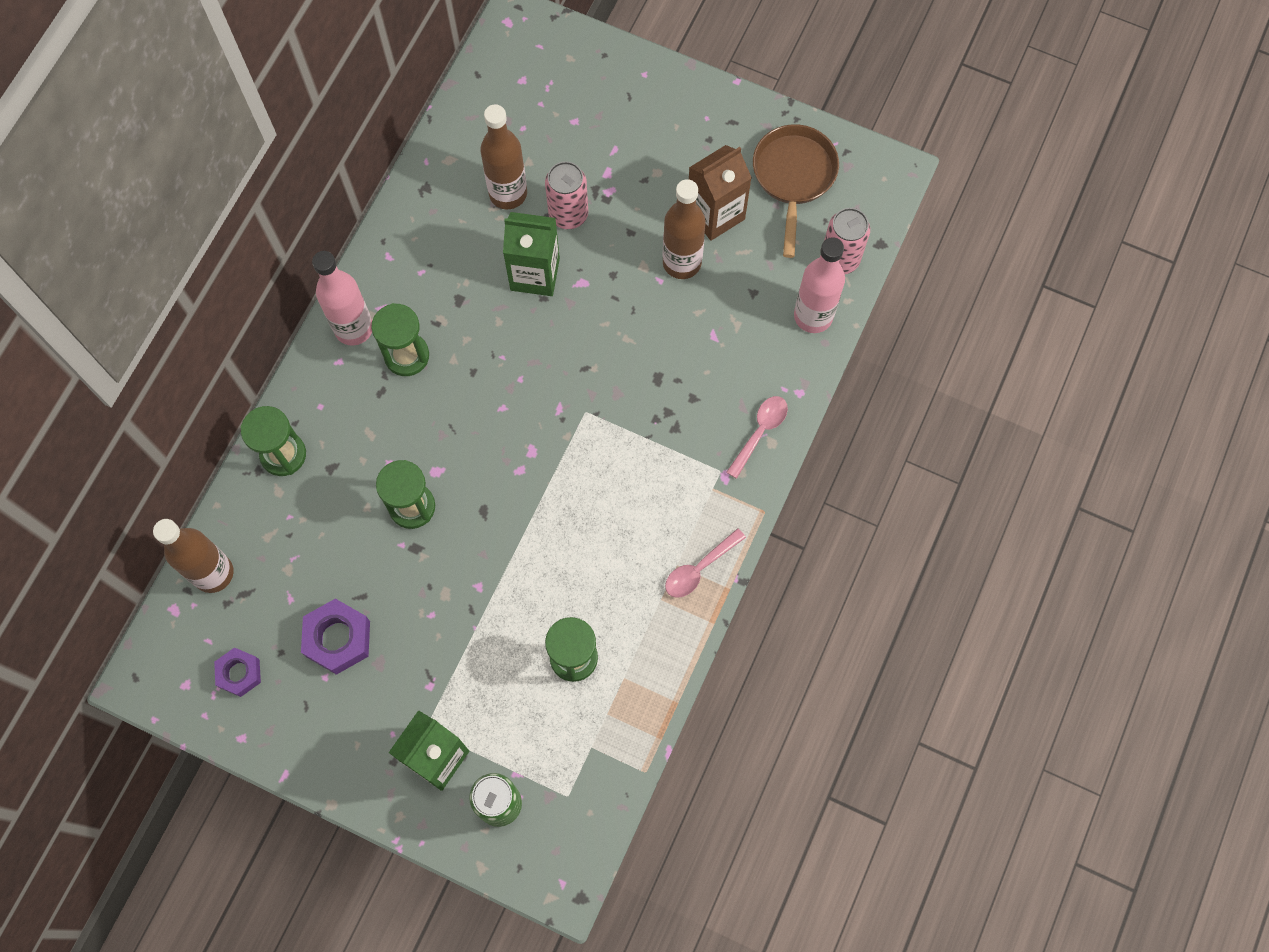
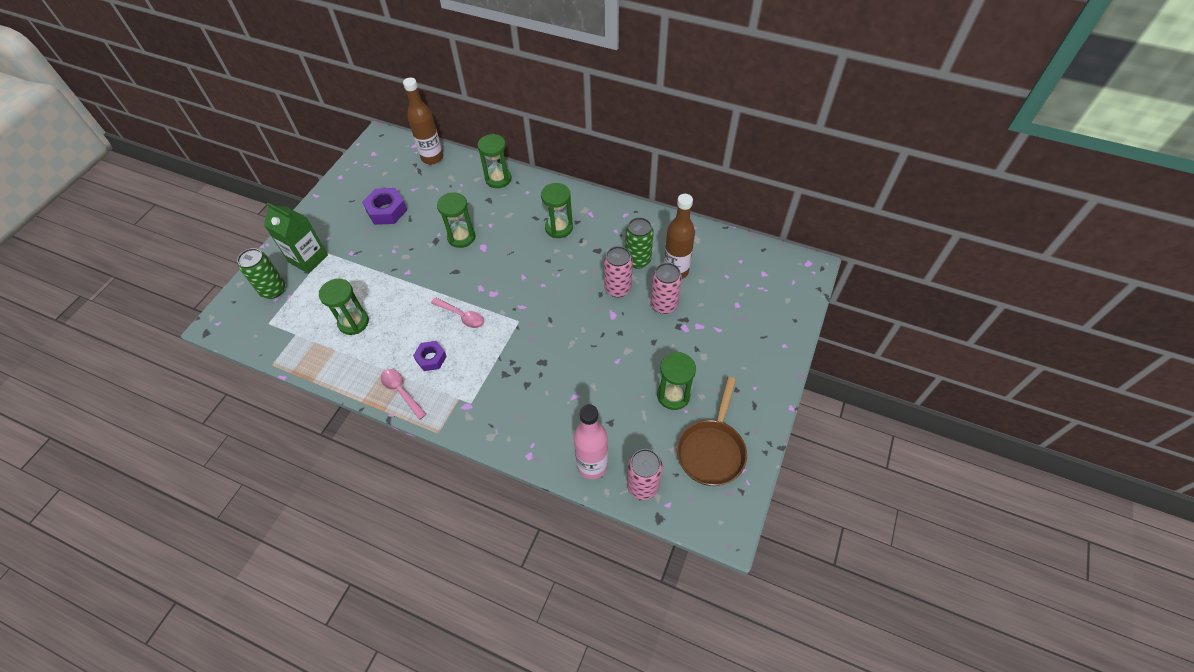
camera: 90 degrees right, 15 degrees down
purple nut [214,647,261,697] -> purple nut moved to [413,341,447,371]
pink bottle [312,251,372,346] -> none
green carton [503,212,560,296] -> pink can [604,246,633,297]
brown bottle [663,179,706,279] -> none
brown carton [689,145,752,241] -> green hourglass [657,352,696,410]
pink spoon [726,396,788,479] -> pink spoon moved to [431,297,484,328]
brown pan [753,124,839,258] -> brown pan turned 105 degrees clockwise [677,377,747,486]
none -> green can [625,217,654,269]

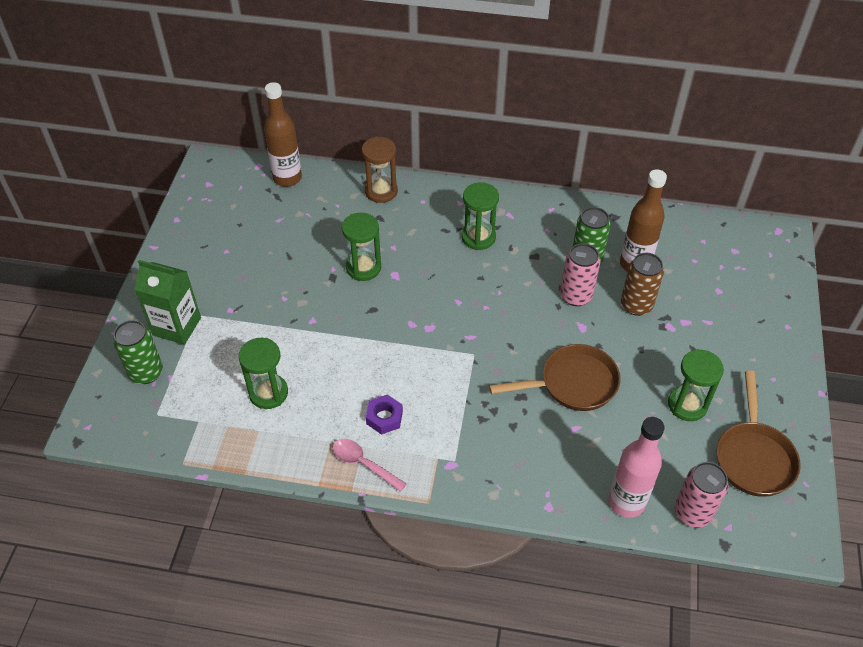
camera: 15 degrees left, 5 degrees down
purple nut [362,188,407,225] -> none
pink spoon [431,297,484,328] -> none
green hourglass [478,134,511,188] -> brown hourglass [362,136,398,203]
pink can [650,263,682,314] -> brown can [621,253,664,316]
none -> brown pan [489,344,621,411]

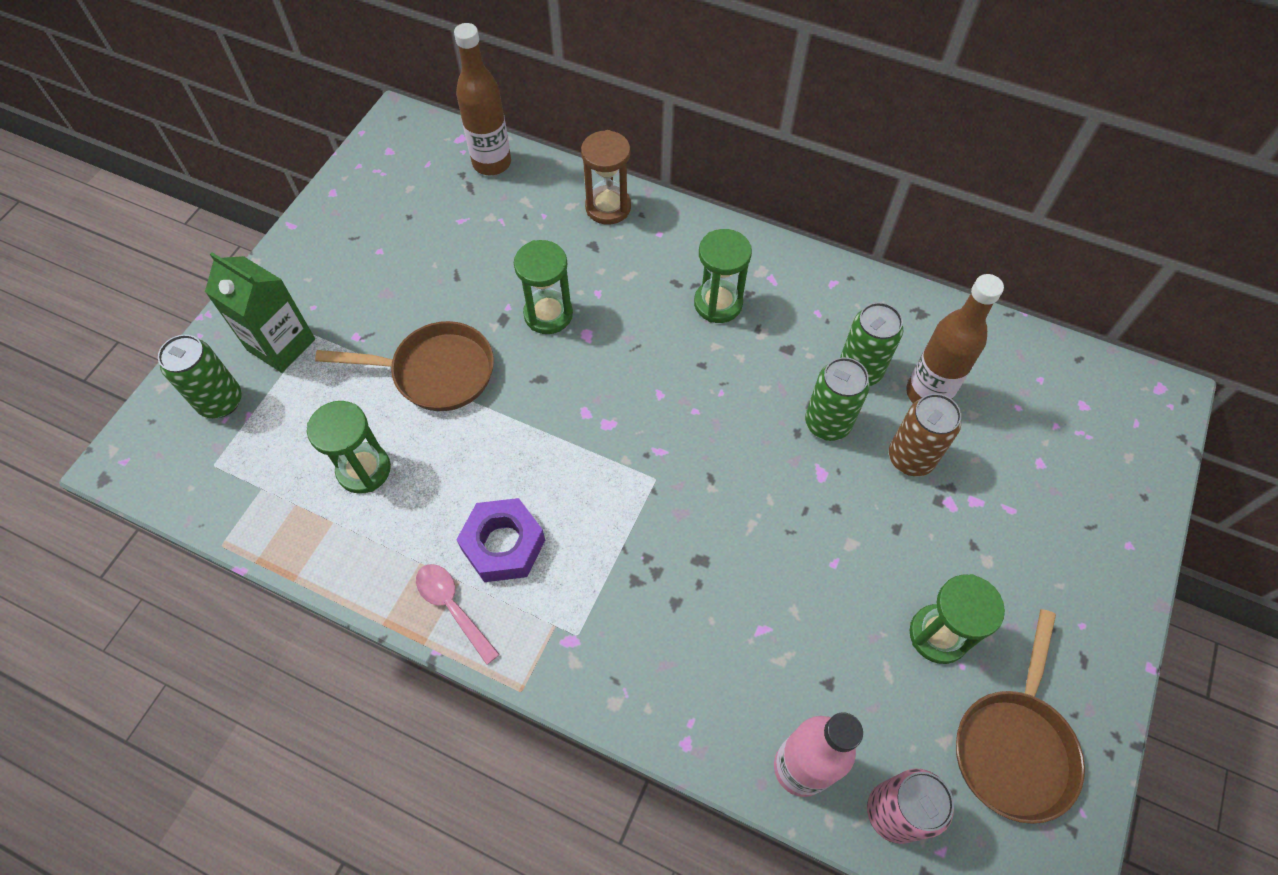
camera: 15 degrees right, 10 degrees up
purple nut [366,395,403,435] -> purple nut [456,498,545,582], size x1.53
brown pan [489,344,621,411] -> brown pan moved to [315,321,494,411]
pink can [560,243,600,306] -> green can [805,357,870,441]

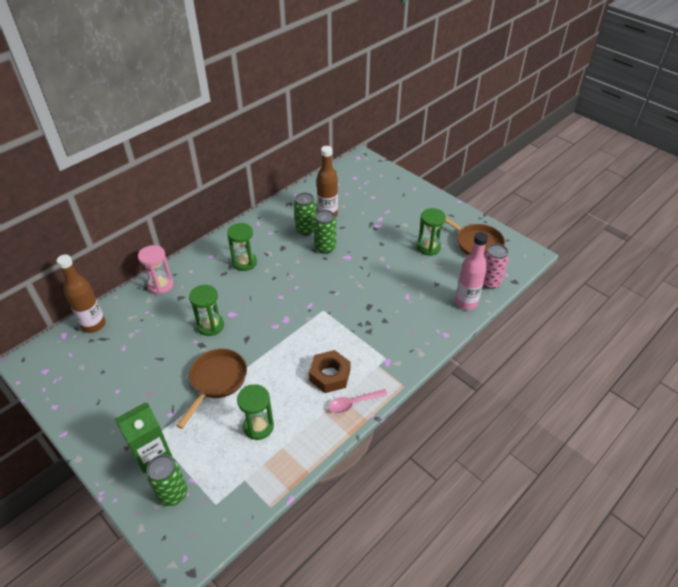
camera: 70 degrees left, 15 degrees down
purple nut [456,498,545,582] -> brown nut [309,350,351,393]
brown hourglass [581,130,631,225] -> pink hourglass [138,245,174,295]
brown can [889,394,961,477] -> none

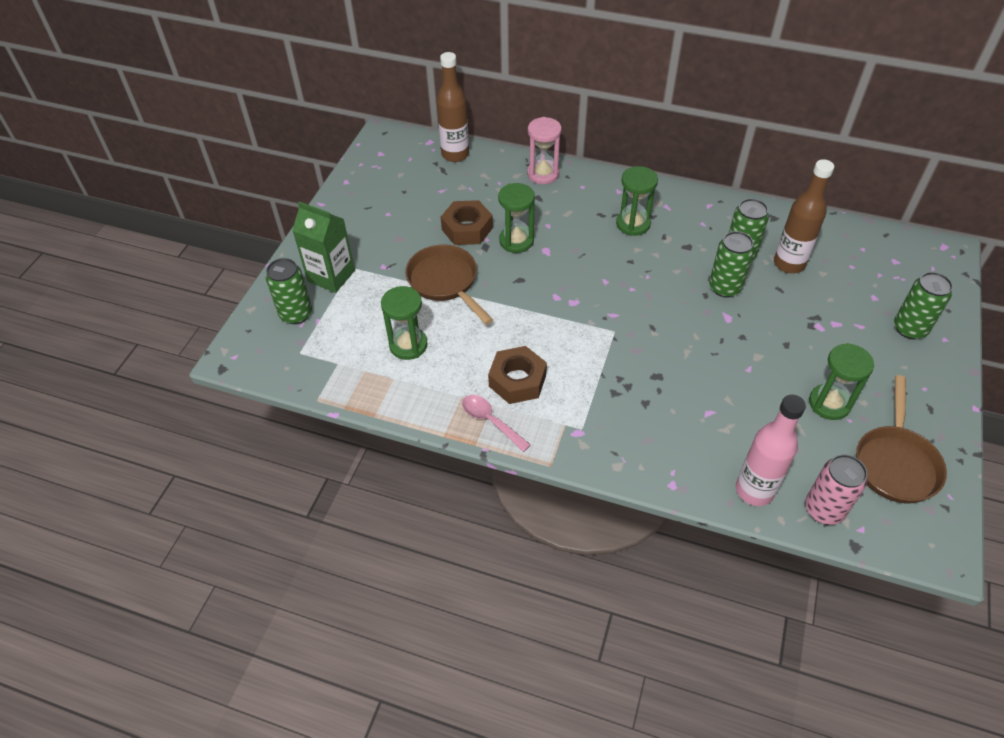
camera: 65 degrees right, 5 degrees up
brown pan [176,349,247,429] -> brown pan turned 120 degrees counterclockwise [405,245,493,324]
none -> brown nut [441,200,493,245]
none -> green can [894,272,953,340]

